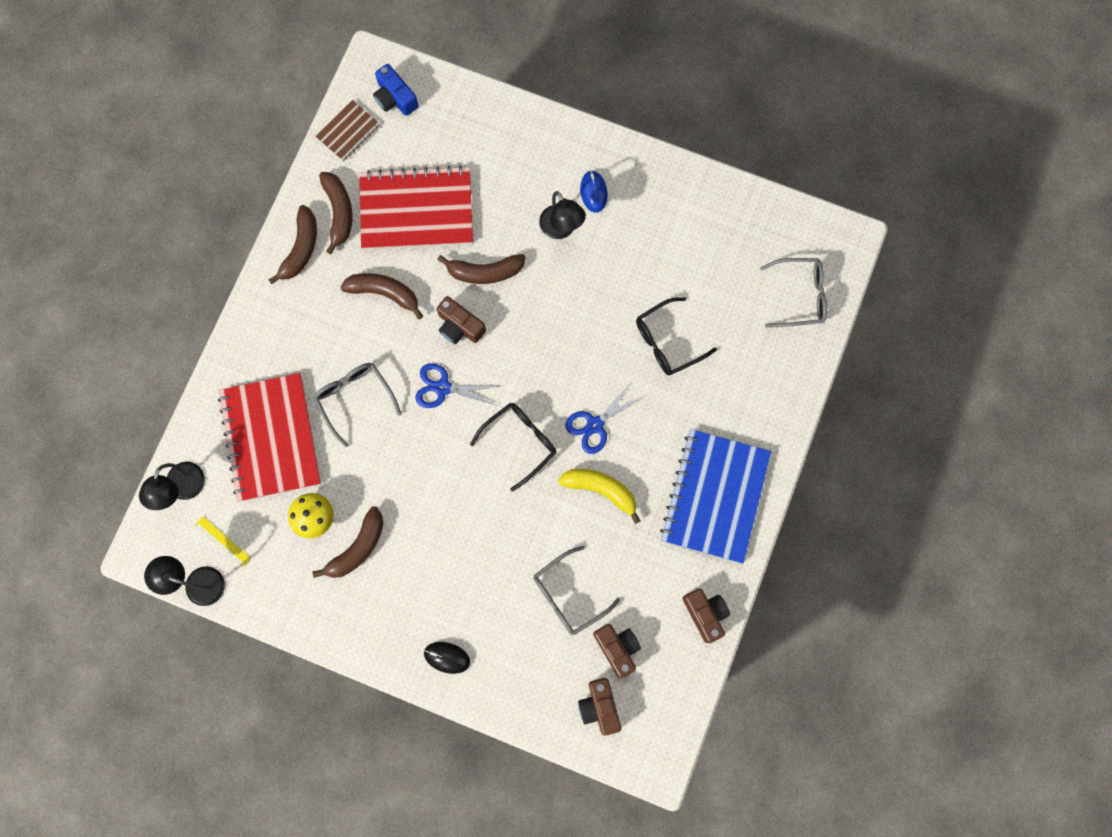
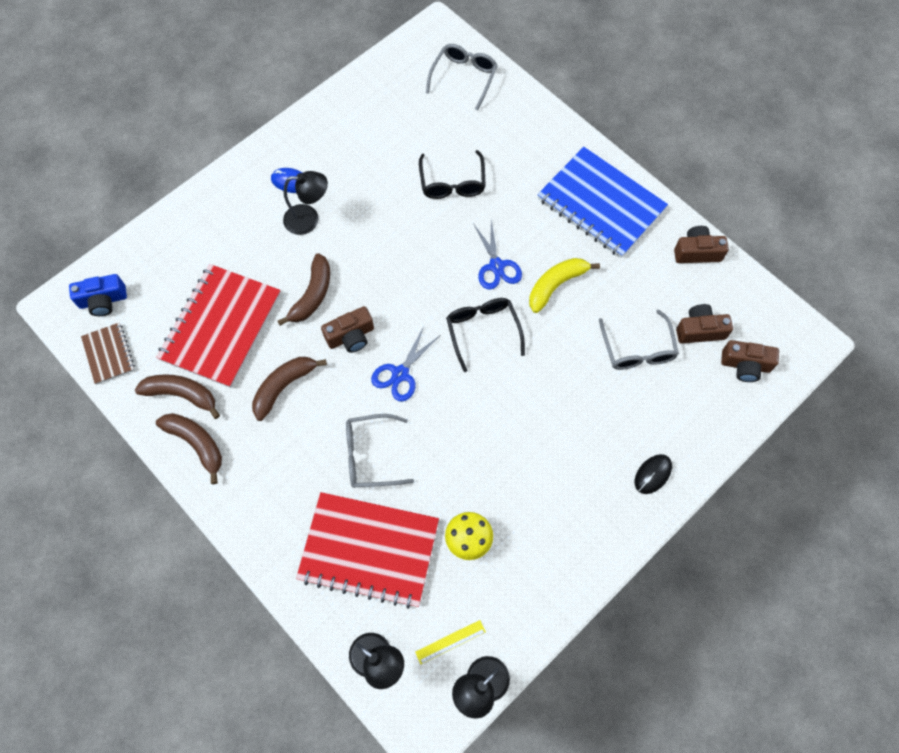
camera: 65 degrees left, 10 degrees down
brown banana [312,506,383,578] -> none

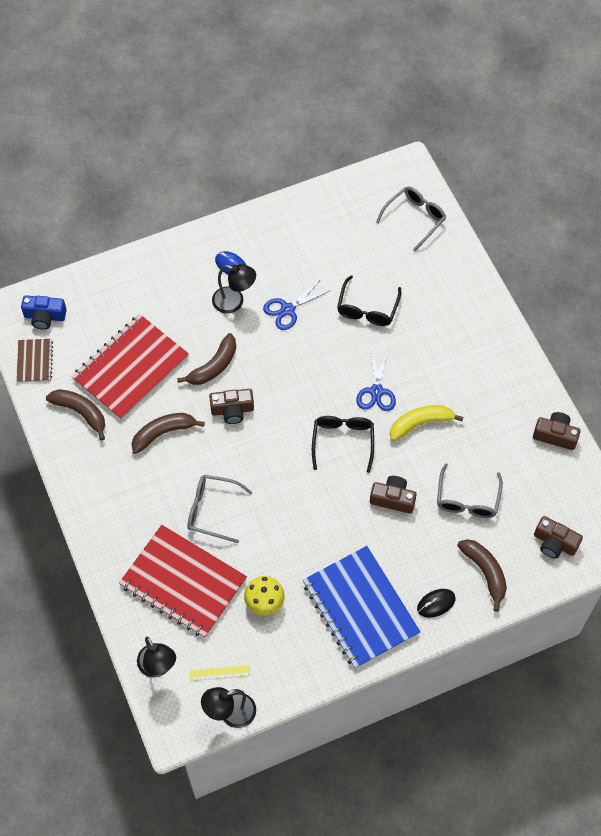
camera: 20 degrees right, 5 degrees down
brown banana [156,413,222,484] -> brown banana moved to [457,539,507,612]
blue scissors [371,326,439,402] -> blue scissors moved to [263,280,331,330]
blue notebook [537,147,668,258] -> blue notebook moved to [303,546,421,669]
brown camera [676,304,733,344] -> brown camera moved to [370,476,417,514]

